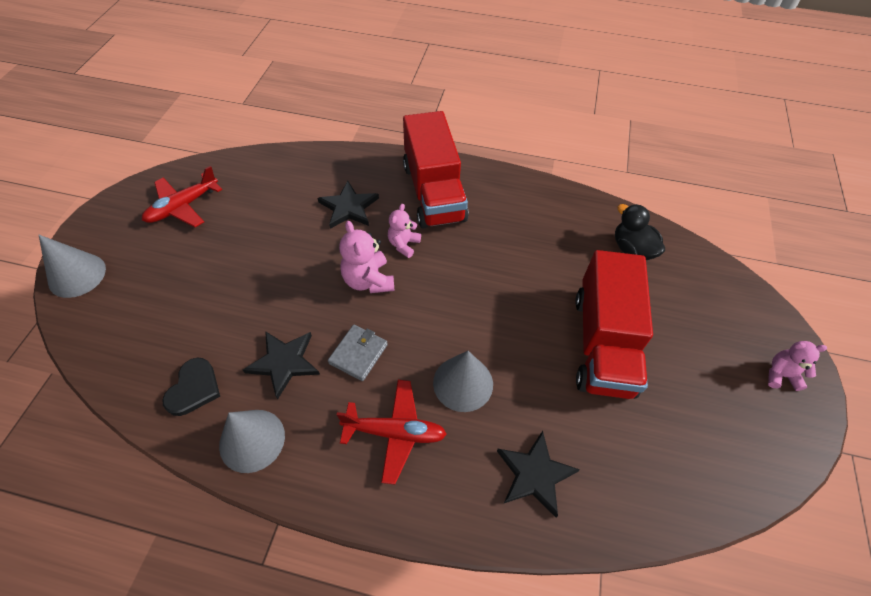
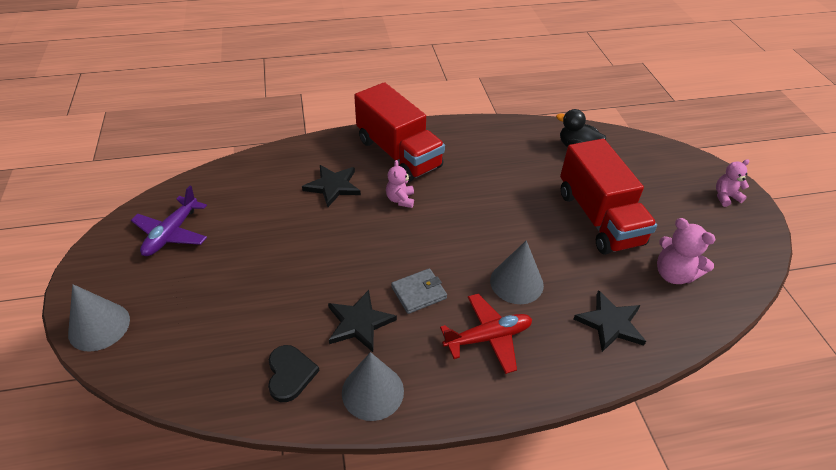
camera: 25 degrees left, 10 degrees down
red plane [142,166,222,227] -> purple plane [131,186,207,256]
grey wallet [328,325,388,381] -> grey wallet turned 60 degrees clockwise [391,268,447,314]
pink teddy bear [339,221,394,293] -> pink teddy bear moved to [657,218,716,284]

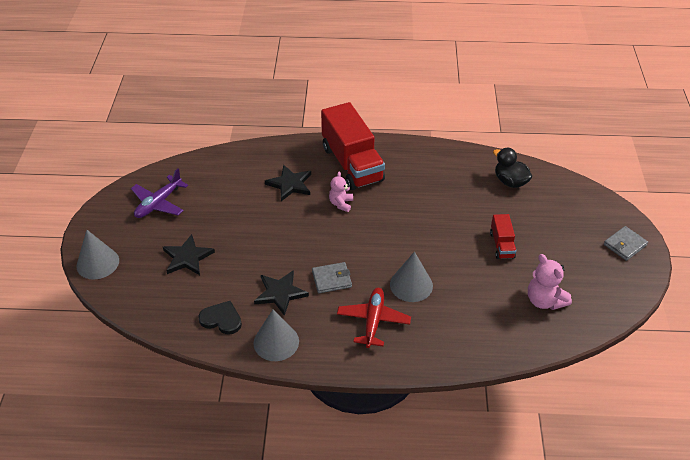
camera: 15 degrees right, 0 degrees up
black heart [268,345,320,402] -> black heart turned 75 degrees counterclockwise [198,301,242,335]
red plane [440,294,532,374] -> red plane turned 75 degrees counterclockwise [337,288,411,348]
red truck [560,139,657,255] -> red truck [490,214,516,259], size x0.47
black star [574,290,646,352] -> black star moved to [163,234,215,275]
pink teddy bear [716,159,750,207] -> grey wallet [604,226,648,261]

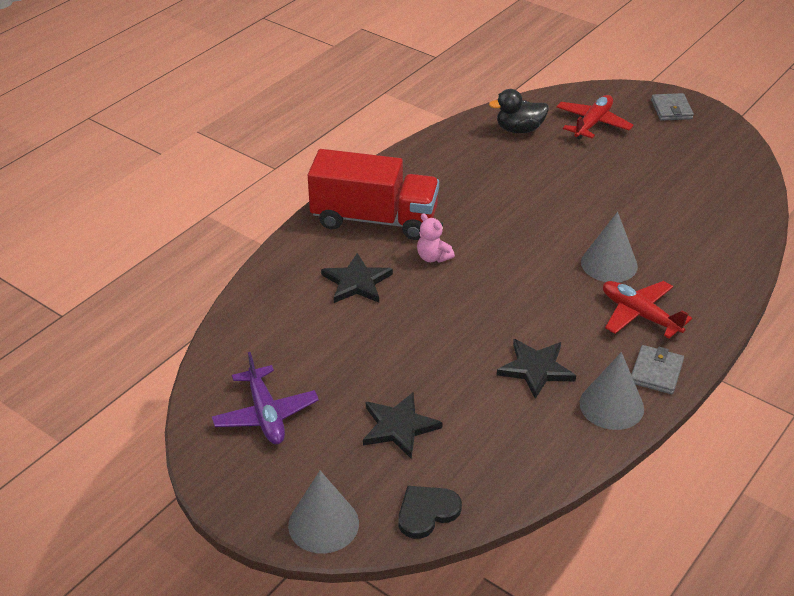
camera: 55 degrees left, 5 degrees down
black heart [198,301,242,335] -> black heart moved to [398,486,462,539]
grey wallet [312,262,352,293] -> grey wallet moved to [631,345,684,394]
red truck [490,214,516,259] -> none
pink teddy bear [528,254,572,310] -> none
none -> red plane [556,95,634,140]

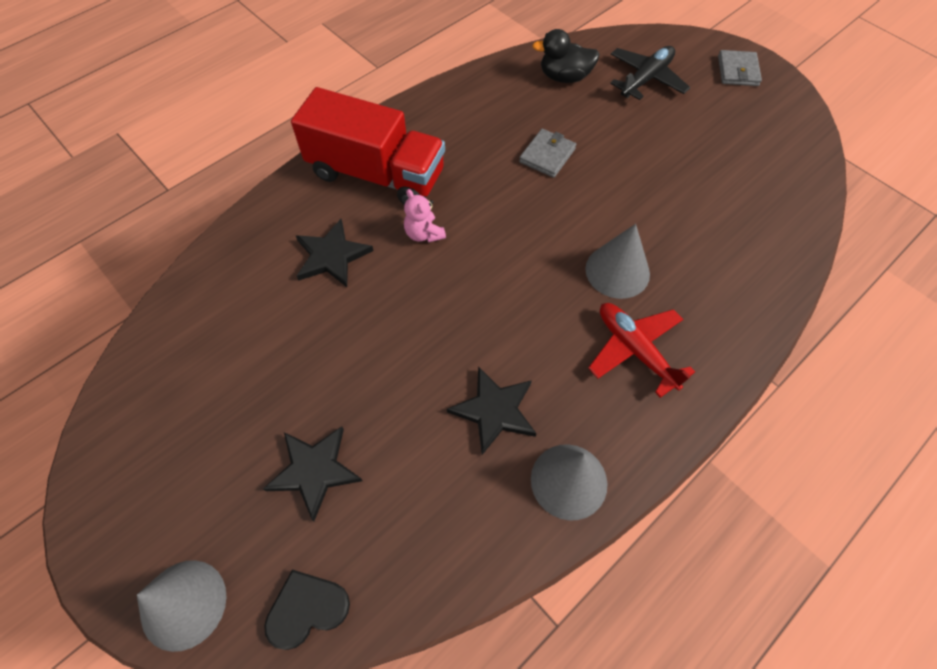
camera: 10 degrees right, 20 degrees up
purple plane [212,352,319,444] -> none
red plane [556,95,634,140] -> black plane [610,46,690,100]
grey wallet [631,345,684,394] -> grey wallet moved to [519,129,576,178]

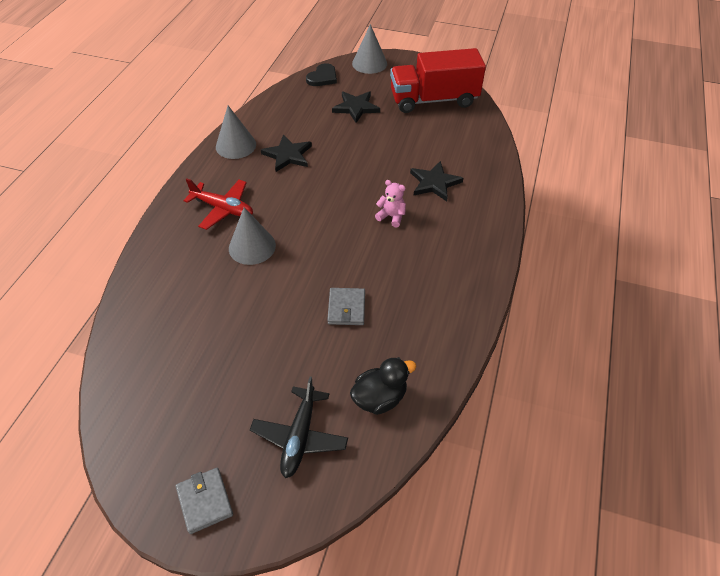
camera: 150 degrees right, 10 degrees down
red truck [291,87,445,205] -> red truck moved to [390,48,486,113]

